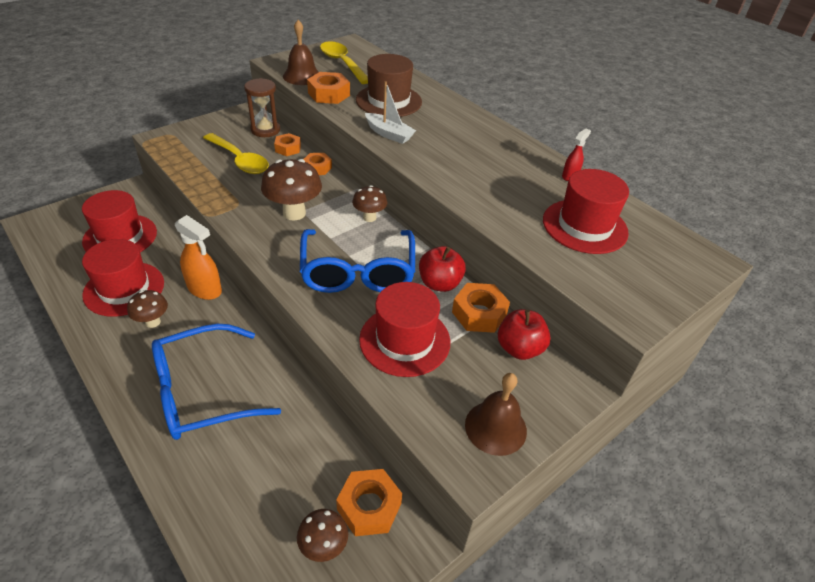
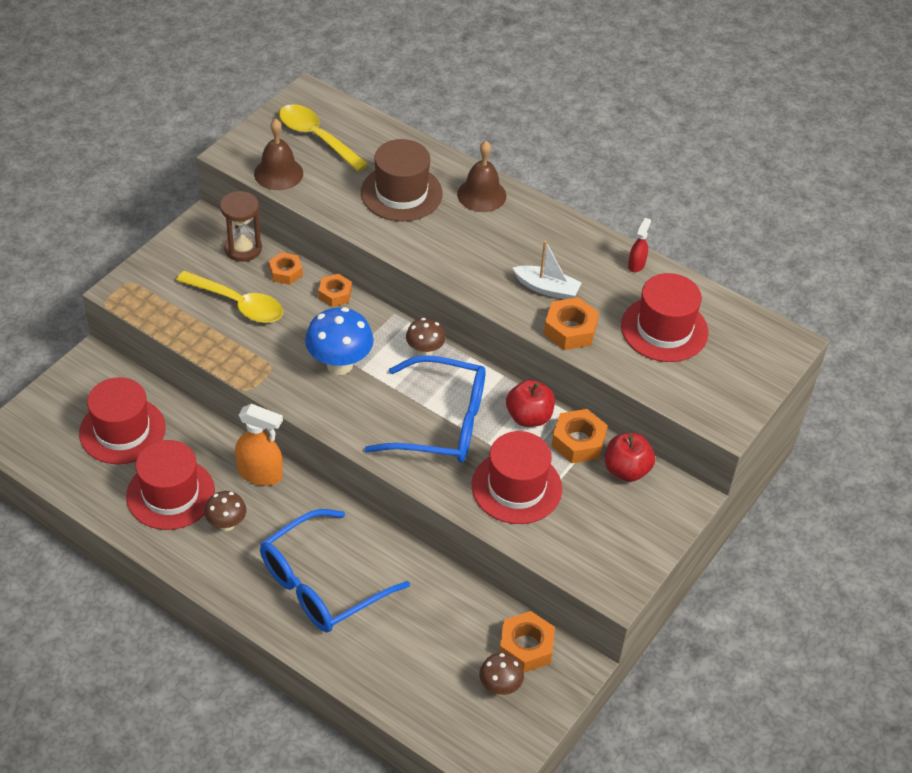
camera: 15 degrees left, 5 degrees up
brown mushroom [261,159,322,220] -> blue mushroom [305,307,374,375]
blue glasses [300,229,415,293] -> blue glasses turned 60 degrees counterclockwise [365,355,486,463]
orange nut [307,72,350,104] -> orange nut moved to [544,297,599,350]
white boat [365,81,416,144] -> white boat moved to [513,241,582,300]
brown bell [465,373,527,456] -> brown bell moved to [457,141,507,212]

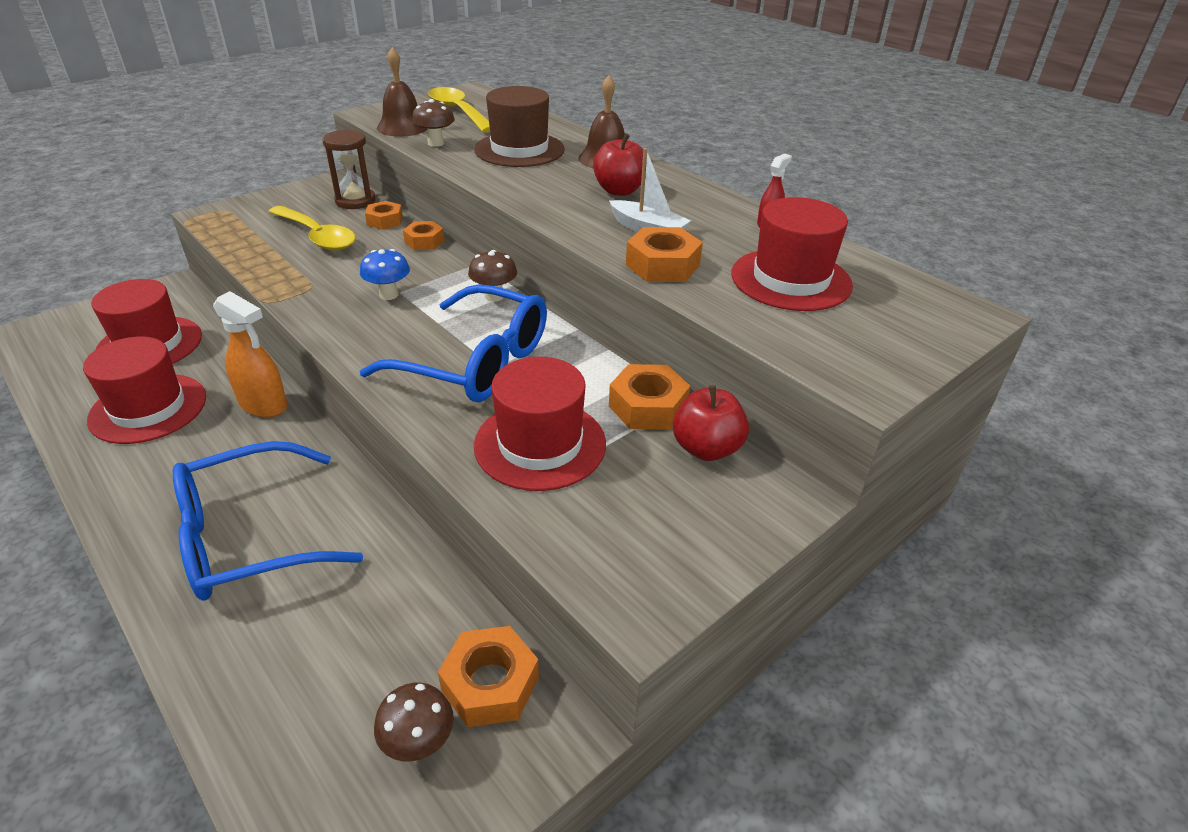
camera: 15 degrees right, 10 degrees down
brown mushroom [204,491,247,531] -> brown mushroom moved to [412,99,455,147]
blue mushroom [305,307,374,375] -> blue mushroom [360,249,410,300], size x0.59
red apple [506,380,555,427] -> red apple moved to [593,133,647,196]

